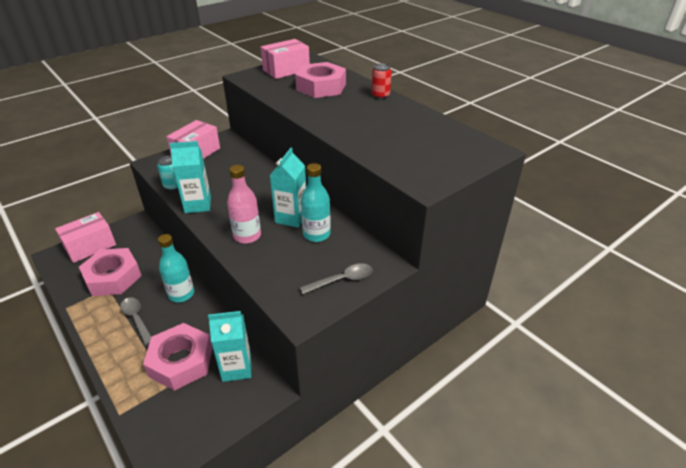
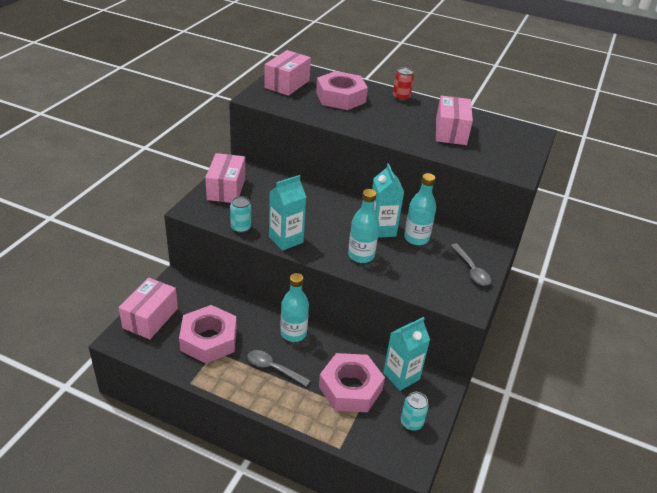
camera: 30 degrees left, 0 degrees up
pink bottle [227,165,261,244] -> turquoise bottle [348,189,379,263]
grey spoon [300,263,373,294] -> grey spoon turned 120 degrees clockwise [451,244,491,286]
none -> turquoise can [401,392,429,431]
none -> pink box [436,96,473,145]

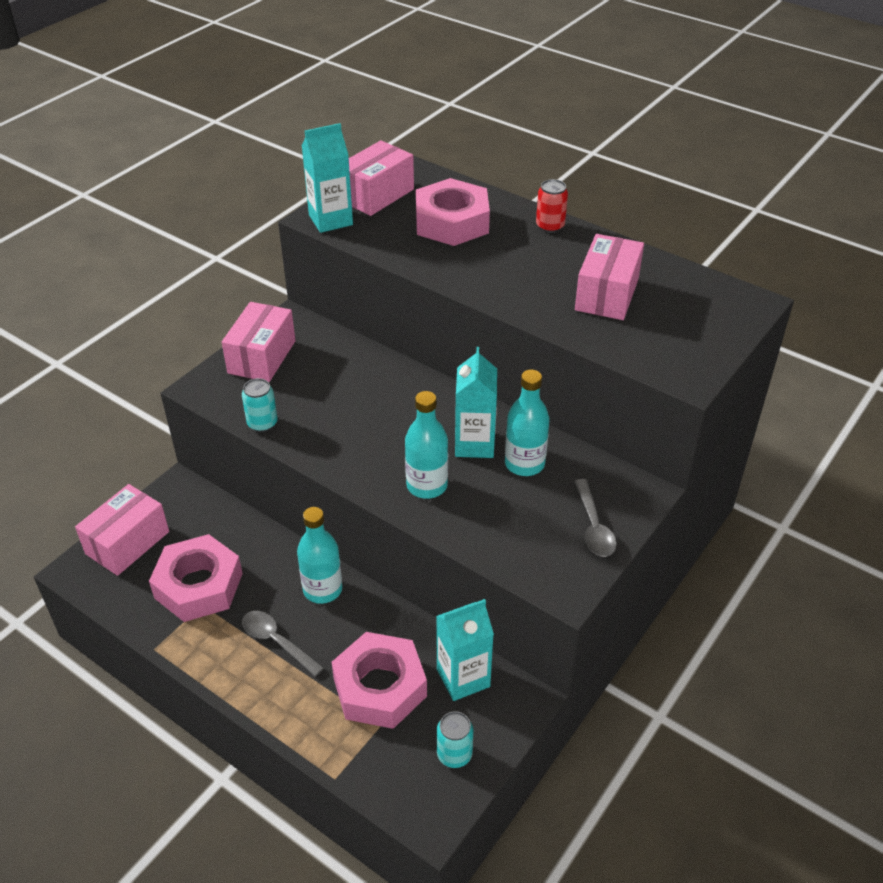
camera: 15 degrees right, 5 degrees up
turquoise carton [269,175,306,251] -> turquoise carton moved to [302,123,353,233]

